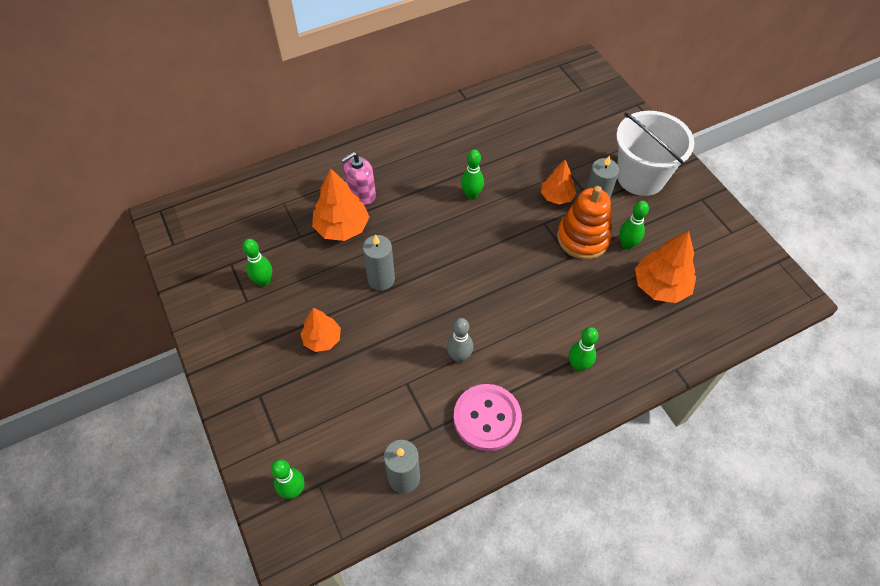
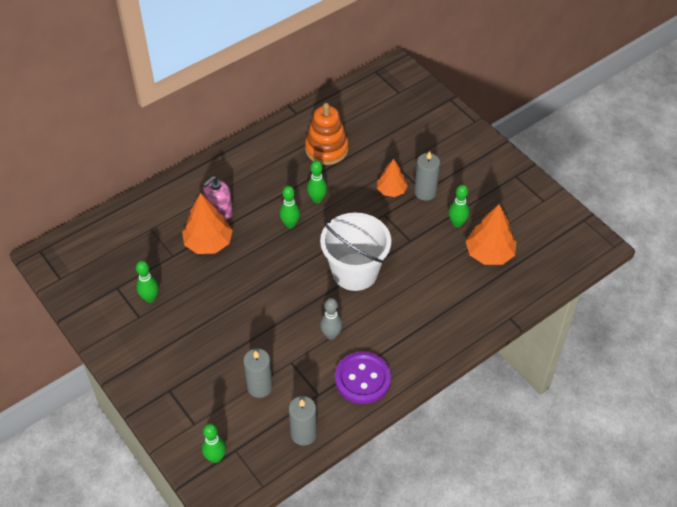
camera: 10 degrees left, 5 degrees down
orange tree [300,308,341,352] -> none
grey candle [363,235,395,291] -> grey candle moved to [243,349,273,398]
pink button [454,384,522,451] -> purple button [335,351,391,404]
orange stacking toy [557,186,612,259] -> orange stacking toy moved to [305,103,349,165]
green bowling pin [569,327,599,372] -> green bowling pin moved to [280,186,300,228]
white bucket [616,111,694,196] -> white bucket moved to [320,213,391,291]

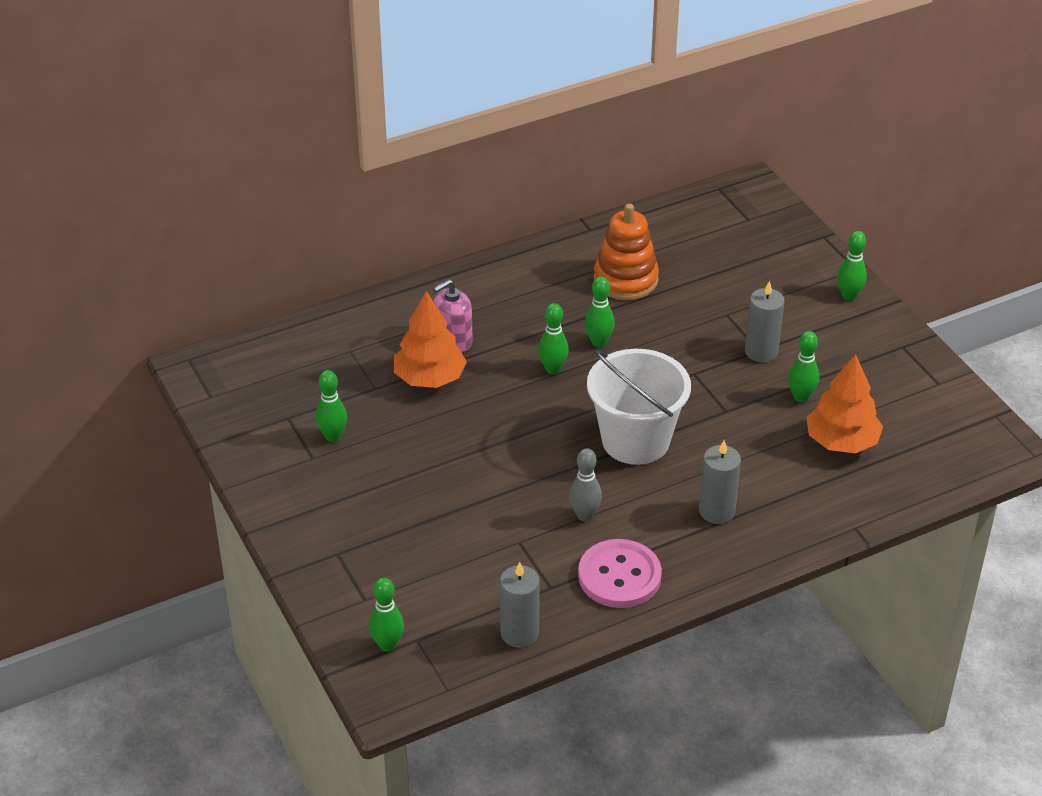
camera: 10 degrees right, 10 degrees down
grey candle [243,349,273,398] -> grey candle moved to [699,441,741,524]
purple button [335,351,391,404] -> pink button [578,539,662,608]
orange tree [377,159,408,197] -> none
none -> green bowling pin [837,231,867,301]

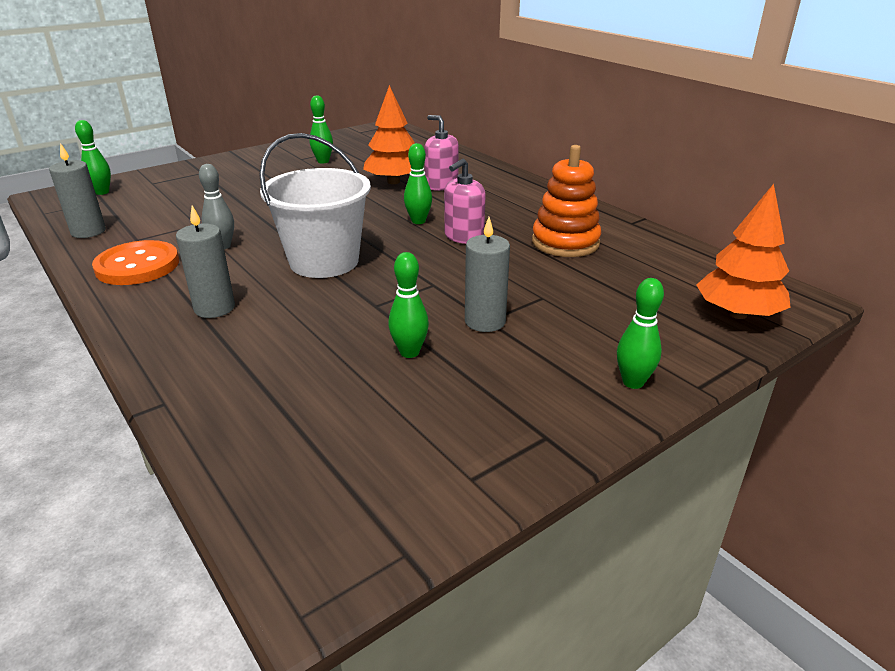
camera: 80 degrees right, 10 degrees down
pink button [578,539,662,608] -> orange button [92,240,179,285]
green bowling pin [585,277,615,347] -> pink soap dispenser [444,158,486,244]
orange tree [806,354,883,453] -> orange tree moved to [696,184,791,319]

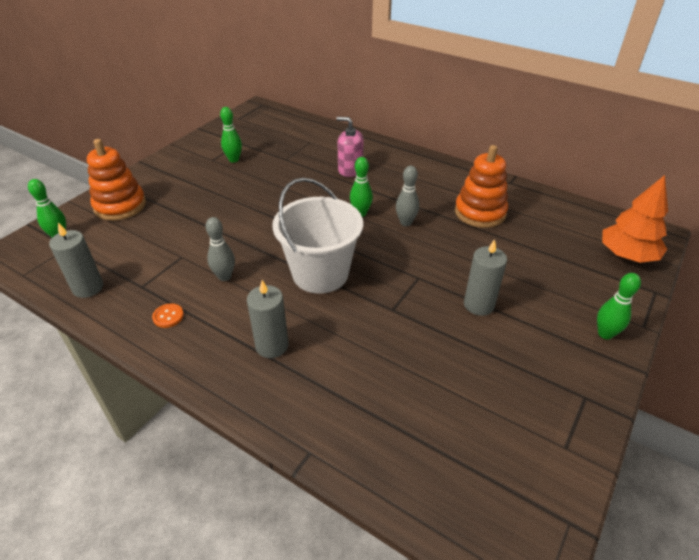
camera: 20 degrees left, 10 degrees up
orange button [92,240,179,285] -> orange button [152,304,184,328], size x0.43
orange tree [363,85,415,184] -> none
green bowling pin [388,252,429,358] -> none
pink soap dispenser [444,158,486,244] -> grey bowling pin [396,166,419,226]
none -> orange stacking toy [87,139,146,221]

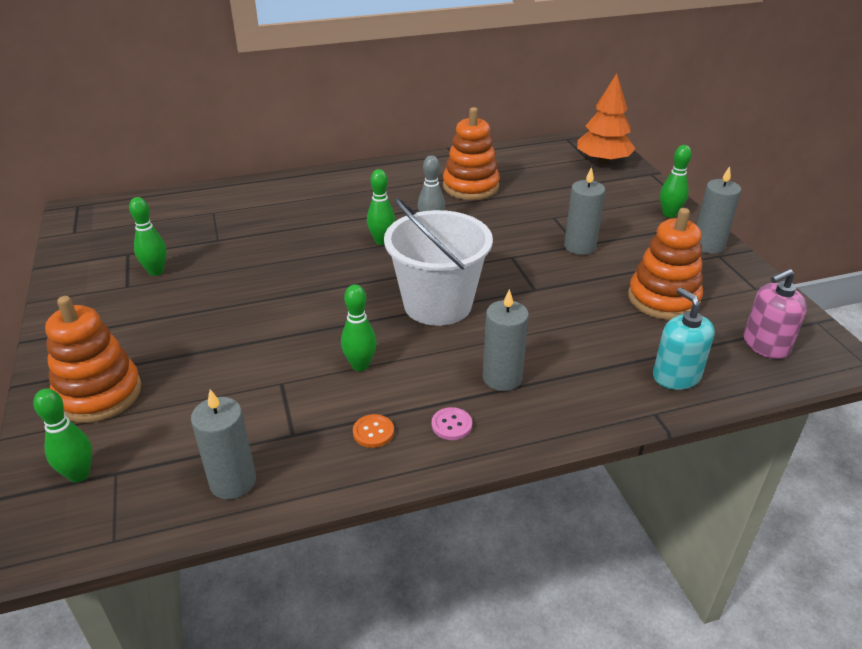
camera: 50 degrees left, 5 degrees down
grey bowling pin [206,217,235,281] -> green bowling pin [341,284,377,371]
pink soap dispenser [336,117,364,177] -> pink soap dispenser moved to [744,269,807,359]
none -> pink button [432,407,472,440]
none -> orange stacking toy [628,208,703,320]
none -> turquoise soap dispenser [653,287,715,390]
none -> grey candle [697,166,741,254]

